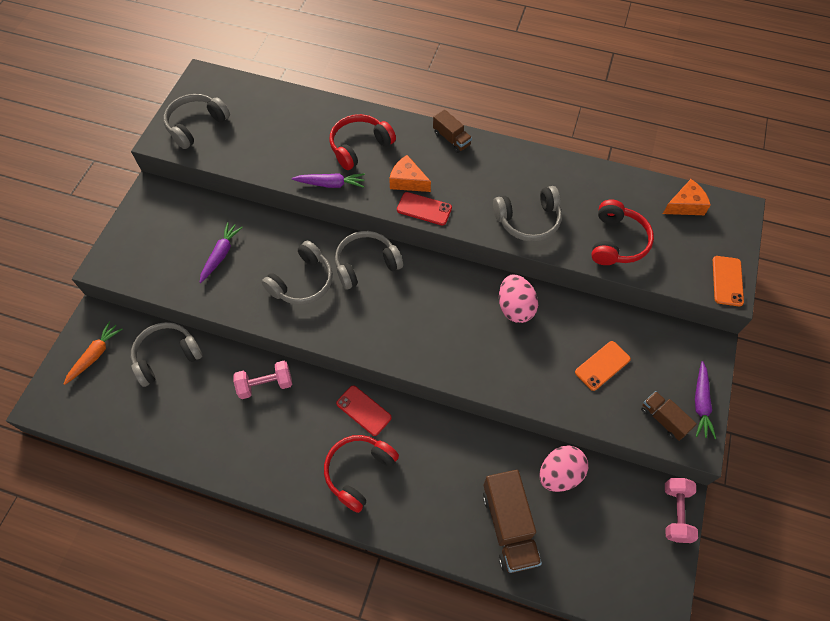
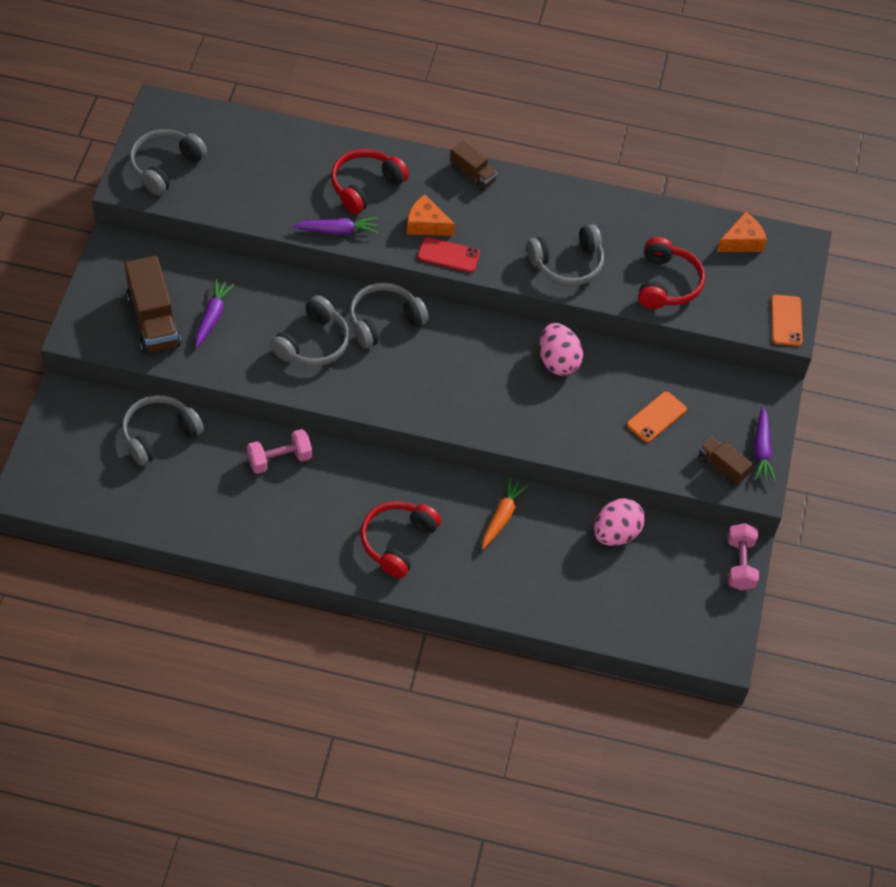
camera: 10 degrees left, 5 degrees down
orange carrot [64,321,123,385] -> orange carrot moved to [482,477,529,550]
red phone [336,386,392,436] -> none
brown truck [483,470,542,573] -> brown truck moved to [125,256,181,354]

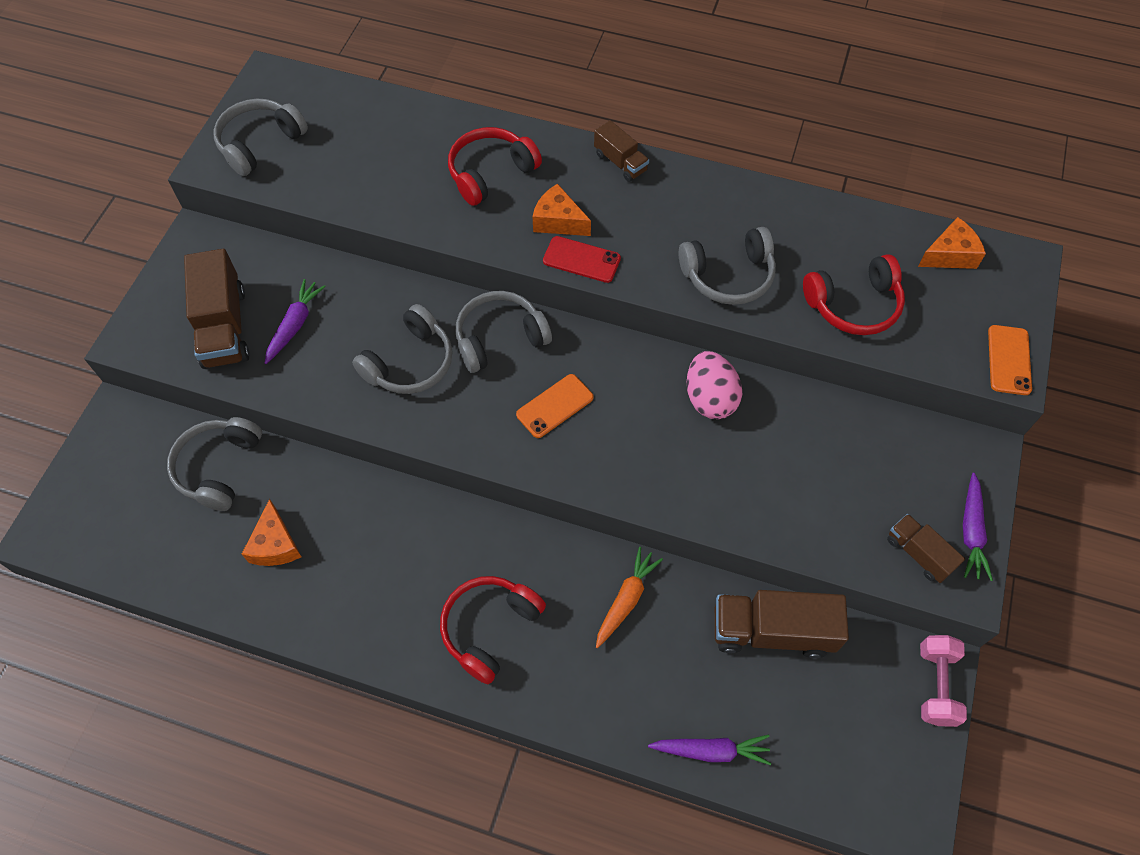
camera: 10 degrees right, 5 degrees up
grey headphones [122,395,204,466] -> grey headphones turned 45 degrees counterclockwise [167,417,262,511]
pink dumbbell [247,429,312,474] -> none
purple carrot [293,217,378,235] -> purple carrot moved to [648,735,771,765]
pink egg [594,498,645,546] -> brown truck [715,590,849,659]
orange phone [627,391,687,442] -> orange phone moved to [516,374,594,438]
red headphones [638,237,705,309] -> red headphones turned 60 degrees clockwise [803,254,905,335]
none -> orange cheese [242,499,301,566]

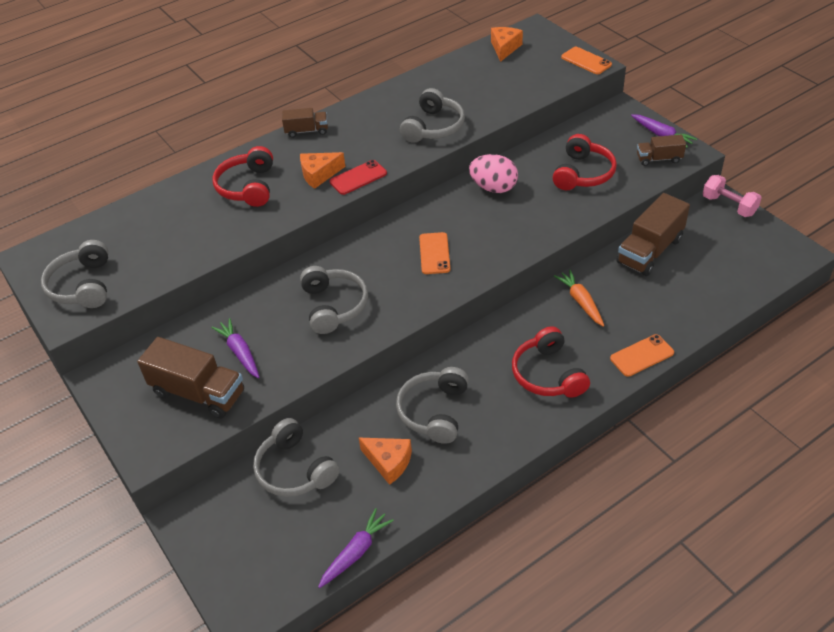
camera: 50 degrees left, 15 degrees down
grey headphones [456,291,552,373] -> grey headphones moved to [396,367,469,444]
purple carrot [648,735,771,765] -> purple carrot moved to [318,508,394,588]
red headphones [803,254,905,335] -> red headphones moved to [553,134,617,190]
none -> orange phone [610,334,674,377]

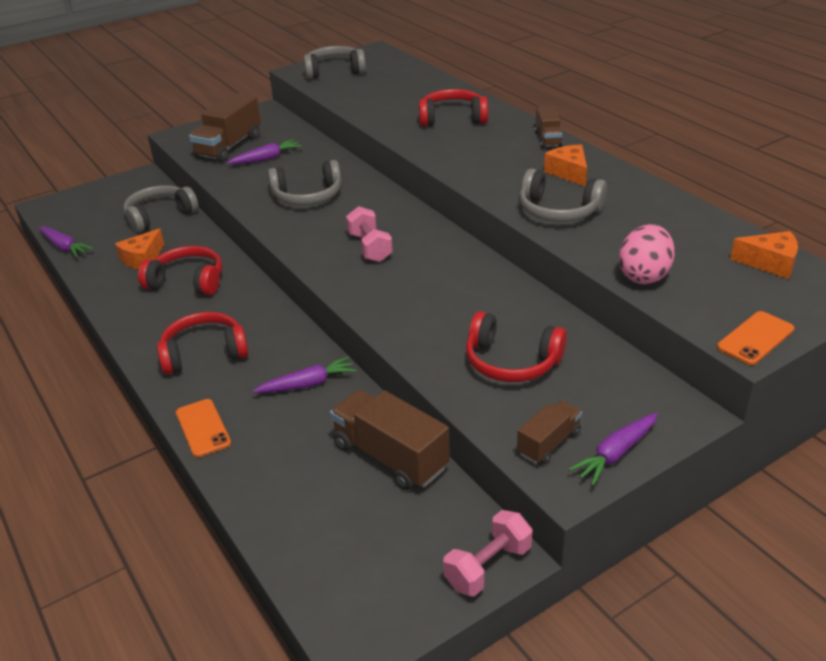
camera: 90 degrees right, 10 degrees down
orange cheese [300,152,345,189] -> orange cheese moved to [544,144,587,186]
red phone [330,160,387,195] -> none
grey headphones [396,367,469,444] -> red headphones [138,246,222,295]
orange phone [419,232,450,274] -> pink dumbbell [346,206,393,262]
pink egg [469,154,518,193] -> pink egg moved to [619,224,675,284]
orange carrot [554,270,604,327] -> purple carrot [252,356,356,393]
brown truck [637,135,686,166] -> brown truck turned 45 degrees clockwise [517,401,582,464]

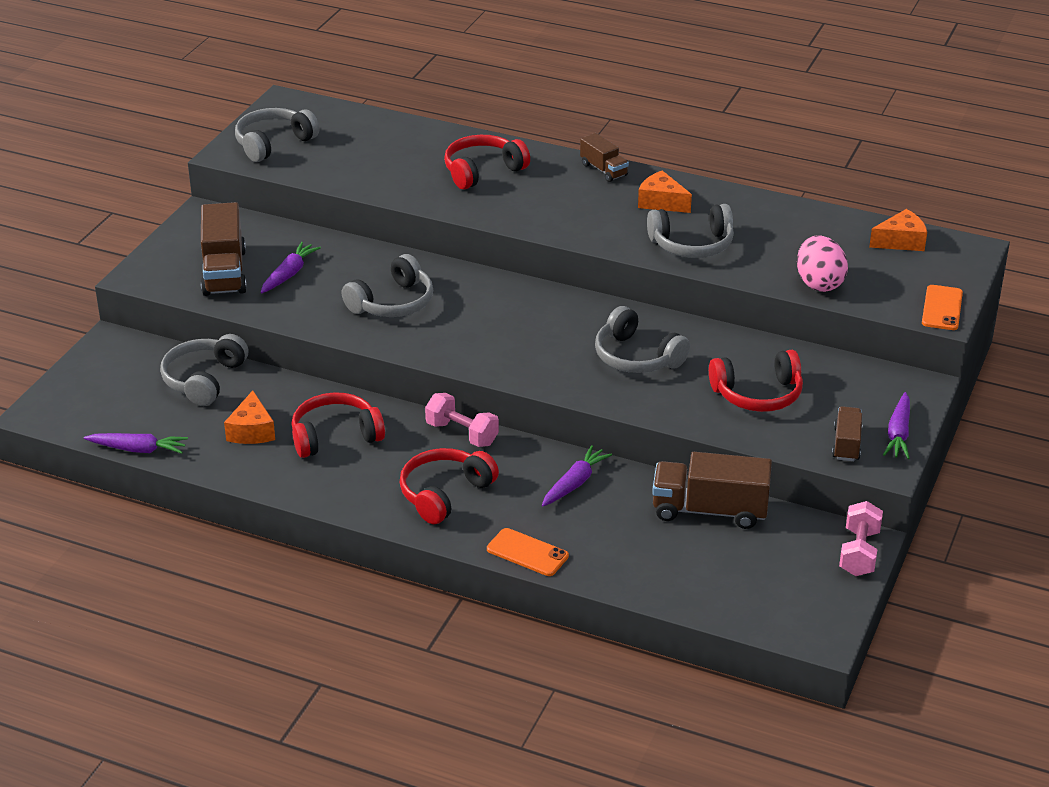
camera: 35 degrees left, 0 degrees up
pink dumbbell [346,206,393,262] -> pink dumbbell moved to [425,393,499,447]
none -> grey headphones [595,306,690,373]

